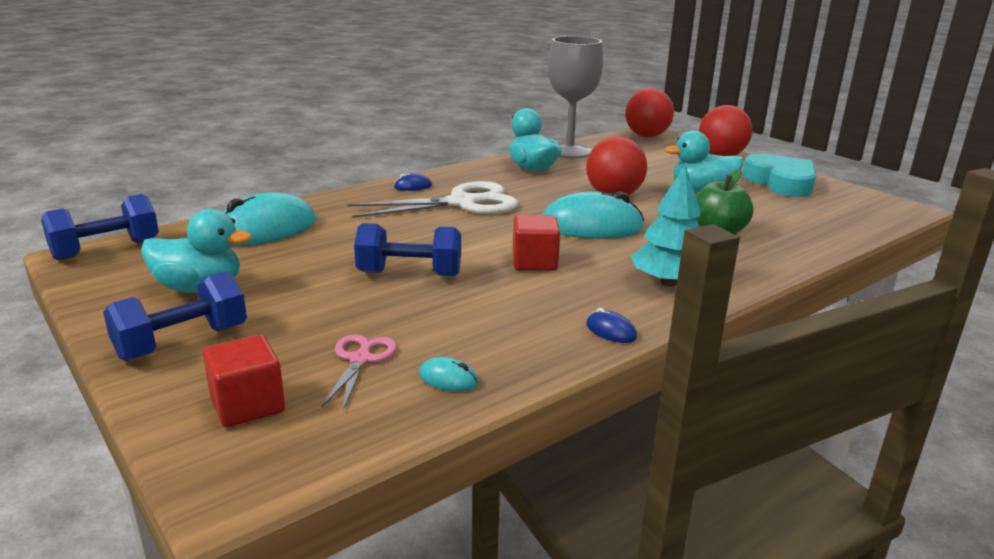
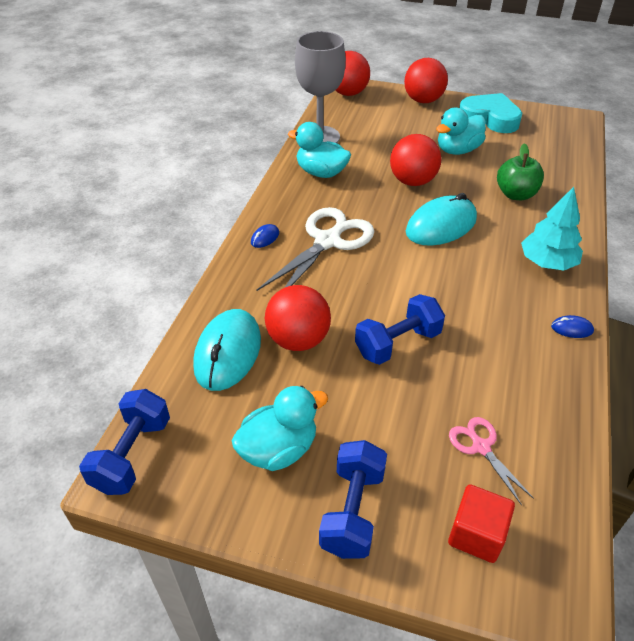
camera: 35 degrees left, 20 degrees up
turquoise mouse [419,357,479,392] -> none
red cube [513,215,560,271] -> none
none -> red ball [265,285,331,351]

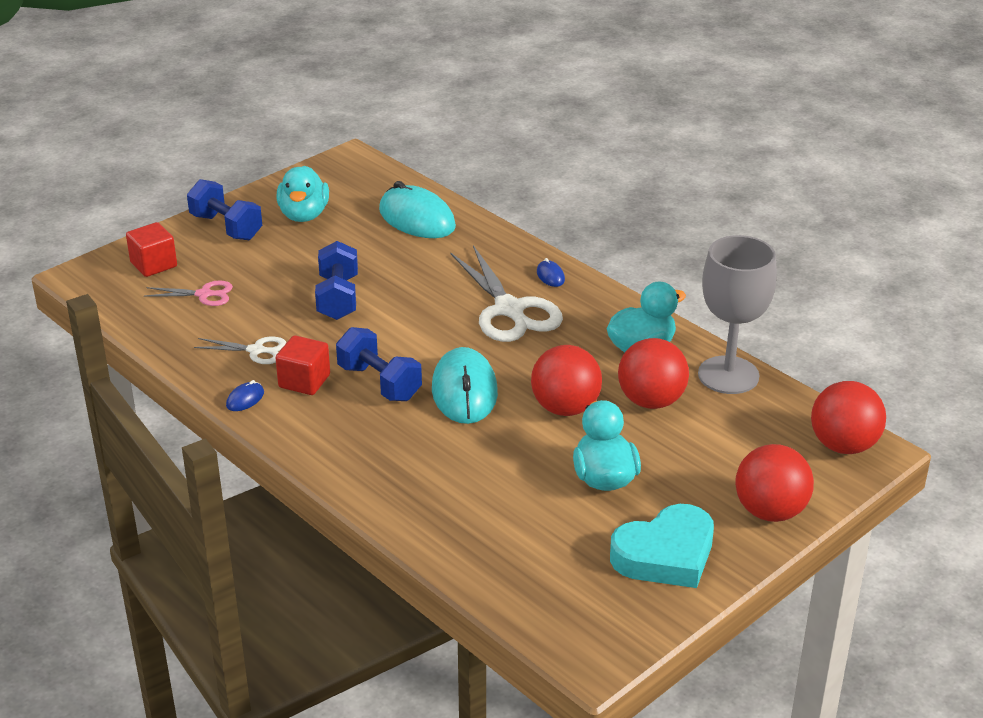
camera: 120 degrees right, 10 degrees down
blue dumbbell [79,389,170,495] -> blue dumbbell moved to [336,327,422,401]
red ball [265,285,331,351] -> red ball moved to [618,338,689,409]
green apple [497,143,544,200] -> none
turquoise tree [521,187,583,270] -> none
none -> white scissors [194,336,286,364]
none -> red cube [276,335,330,395]

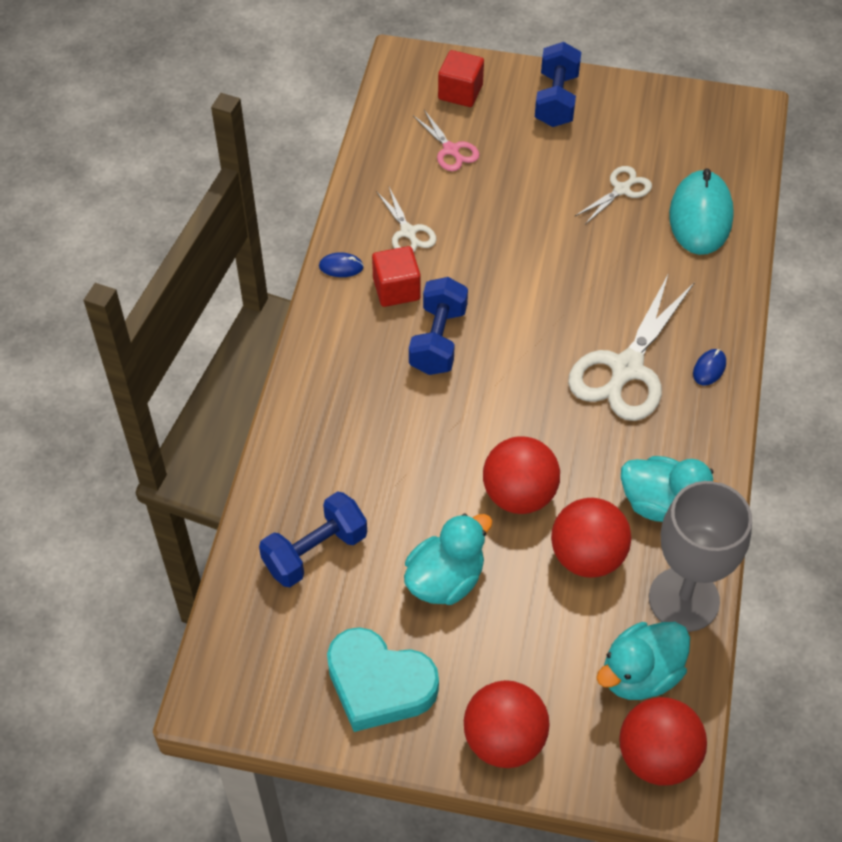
camera: 55 degrees right, 20 degrees up
turquoise duck [276,166,329,222] -> turquoise duck moved to [597,622,690,700]
blue dumbbell [315,241,358,320] -> blue dumbbell moved to [259,492,367,587]
turquoise mouse [432,347,498,424] -> none
none -> white scissors [575,166,652,224]

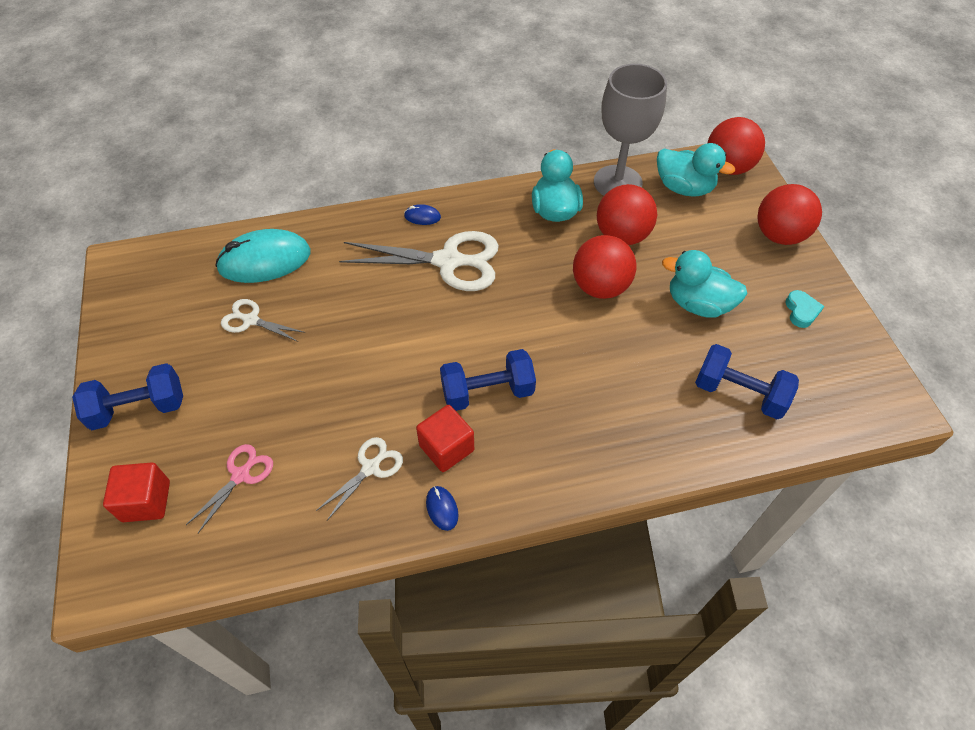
camera: 115 degrees left, 0 degrees up
turquoise heart [327,627,439,732] -> turquoise heart [786,290,824,328], size x0.46

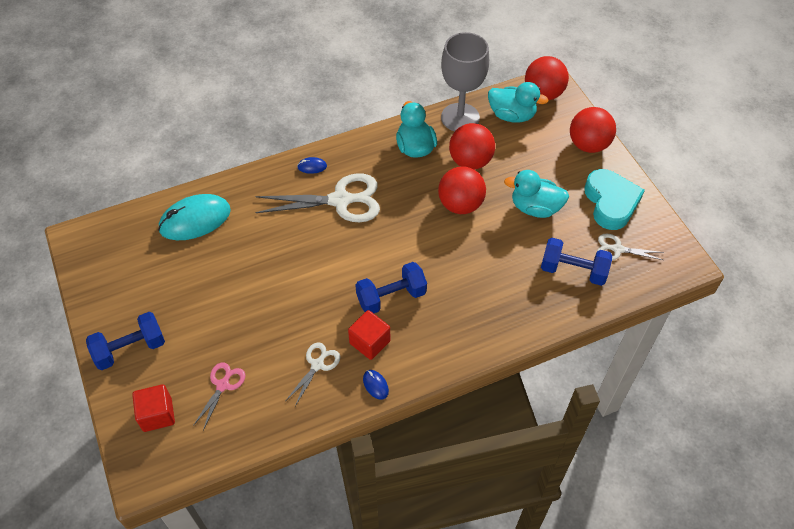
camera: 10 degrees left, 0 degrees up
white scissors [221,299,305,342] -> white scissors moved to [597,233,664,260]
turquoise heart [786,290,824,328] -> turquoise heart [584,169,645,230], size x2.17

